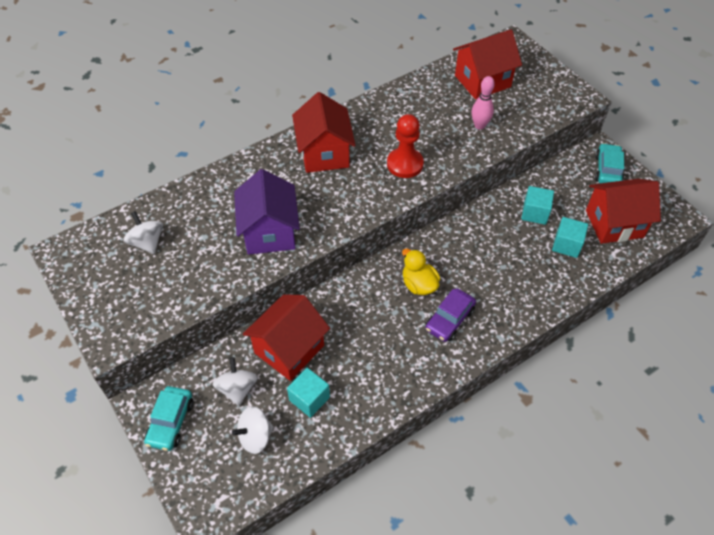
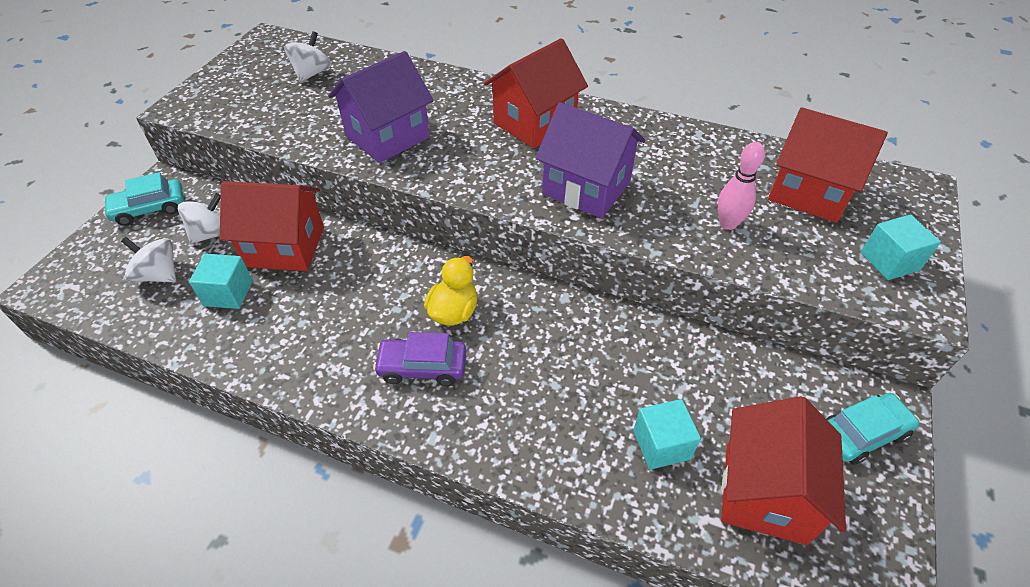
camera: 55 degrees right, 5 degrees down
red pawn [387,114,424,178] -> purple house [535,102,645,218]
turquoise cube [521,186,554,225] -> turquoise cube moved to [861,214,941,280]
red house [586,179,661,244] -> red house turned 60 degrees clockwise [721,396,846,545]

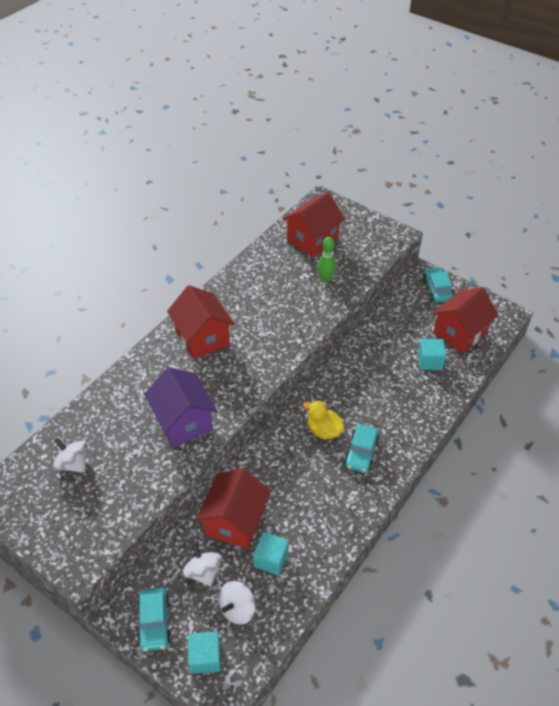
camera: 75 degrees left, 0 degrees up
purple car [373,332,466,386] -> turquoise car [344,424,379,473]
purple house [535,102,645,218] -> none
pink bowling pin [718,142,765,230] -> green bowling pin [317,237,336,283]
red house [721,396,846,545] -> red house turned 75 degrees counterclockwise [432,287,498,353]
turquoise cube [861,214,941,280] -> turquoise cube moved to [188,631,221,674]

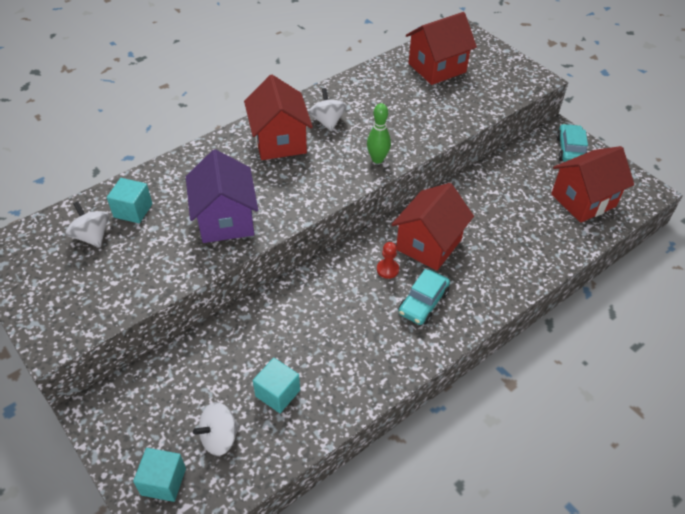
camera: 15 degrees right, 0 degrees up
turquoise car [137,587,171,651] -> none
white spinning top [182,543,222,587] -> white spinning top moved to [308,88,347,131]
red house [196,468,271,549] -> red house moved to [391,183,474,271]
yellow duck [303,400,345,440] -> red pawn [377,242,399,279]
green bowling pin [317,237,336,283] -> green bowling pin moved to [367,103,391,163]
turquoise cube [418,339,446,370] -> turquoise cube moved to [107,178,153,223]

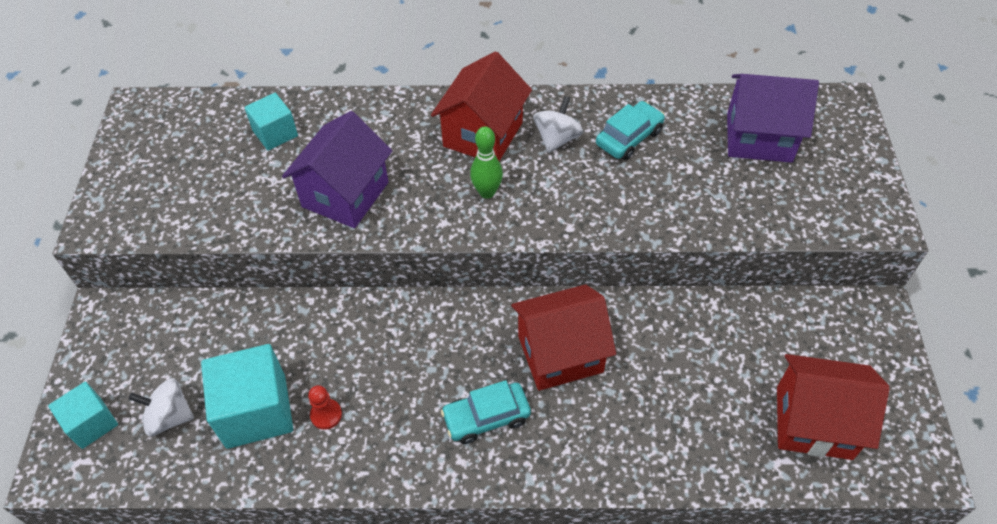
camera: 40 degrees right, 5 degrees up
white spinning top [65,201,109,247] -> none
turquoise cube [253,358,300,413] -> turquoise cube [201,344,293,449], size x1.69
green bowling pin [367,103,391,163] -> green bowling pin moved to [470,126,503,199]
red pawn [377,242,399,279] -> red pawn moved to [308,385,342,430]
red house [406,12,477,85] -> purple house [727,74,819,163]
turquoise car [556,124,588,162] -> turquoise car moved to [596,101,665,160]

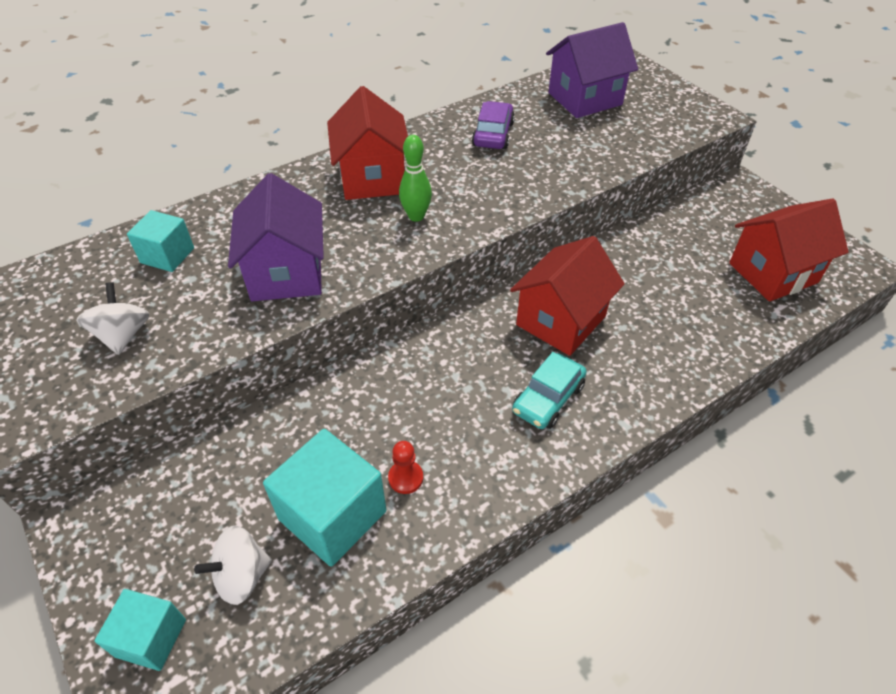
camera: 35 degrees left, 5 degrees down
white spinning top [533,96,583,153] -> white spinning top moved to [77,282,149,355]
turquoise car [596,101,665,160] -> purple car [472,101,515,149]

